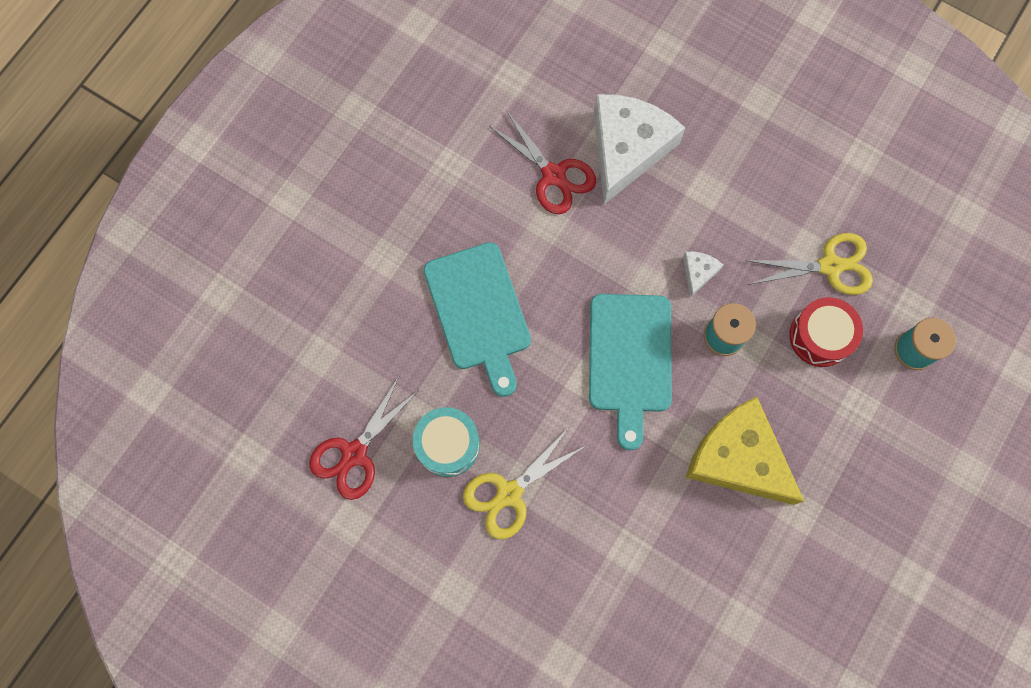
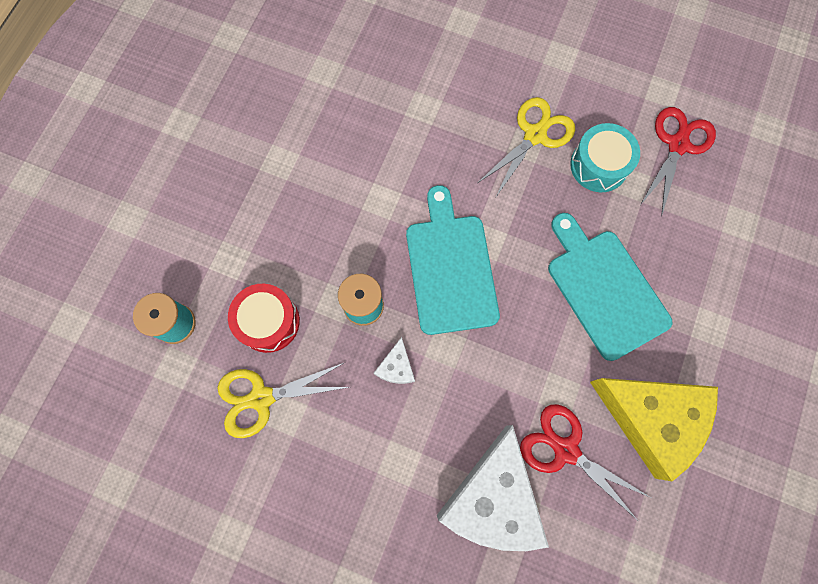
camera: 170 degrees right, 0 degrees up
yellow cheese [686,396,804,505] -> yellow cheese moved to [590,378,718,481]

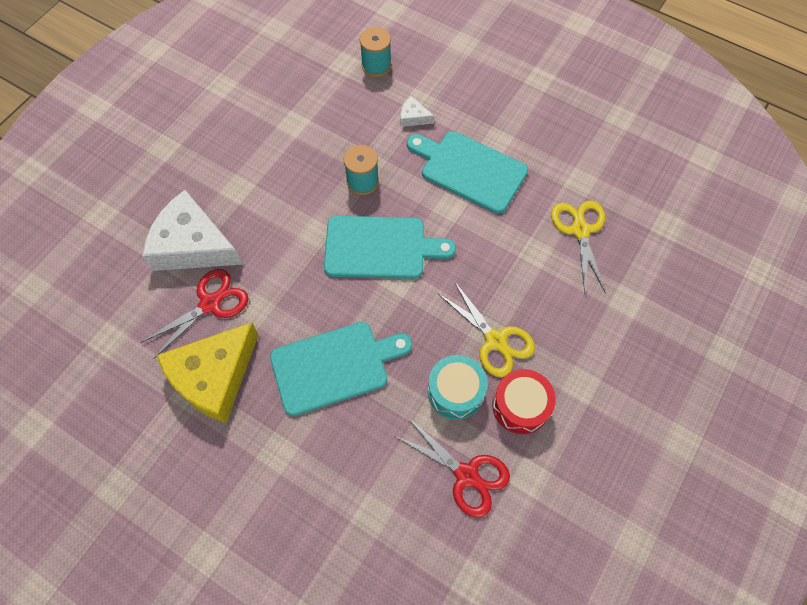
camera: 100 degrees right, 10 degrees down
yellow scissors [218,363,349,438] -> yellow scissors moved to [551,201,606,294]
red drum [228,284,300,353] -> red drum moved to [492,369,556,434]
white cheese [374,337,415,384] -> white cheese moved to [400,96,434,127]
none -> turquoise cutting board [407,131,528,214]

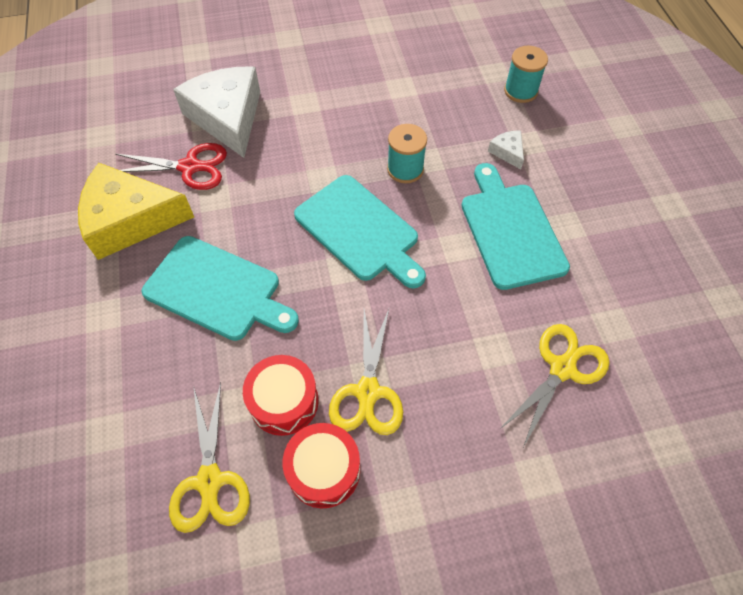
camera: 45 degrees right, 5 degrees down
red scissors [393,418,510,518] -> yellow scissors [169,382,250,533]
turquoise drum [428,355,488,420] -> red drum [243,355,319,436]

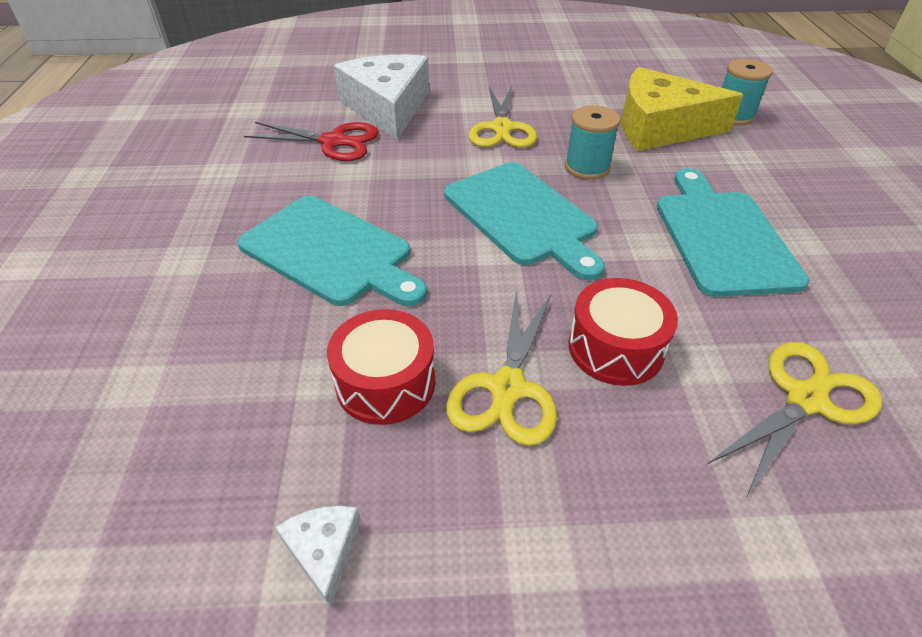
camera: 10 degrees right, 15 degrees down
yellow cheese [78,163,194,260] -> yellow cheese moved to [621,67,744,151]
yellow scissors [169,382,250,533] -> yellow scissors moved to [469,86,537,148]
red drum [283,423,360,508] -> red drum moved to [569,278,678,386]
white cheese [488,130,524,169] -> white cheese moved to [275,506,361,609]

